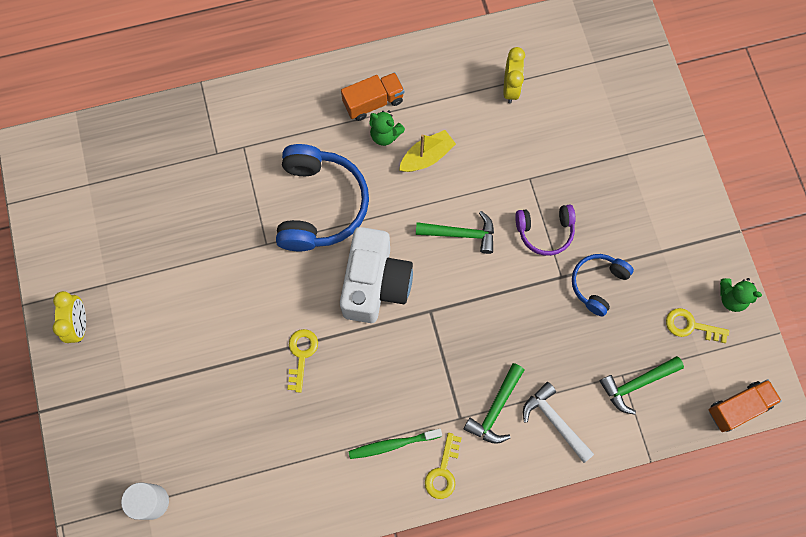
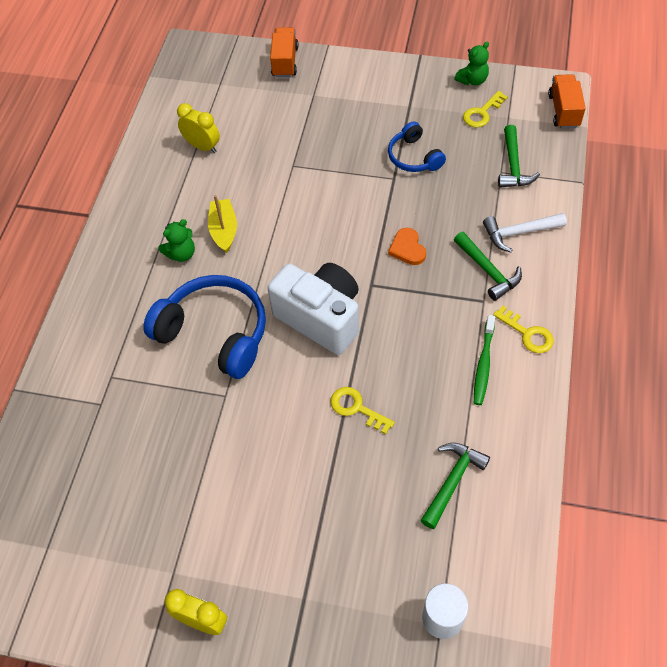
camera: 60 degrees left, 15 degrees down
orange truck [341,73,404,121] -> orange truck moved to [270,27,299,78]
green hammer [416,211,494,254] -> green hammer moved to [421,443,490,529]
purple headphones [515,205,576,256] -> none
none -> orange heart [388,228,426,265]

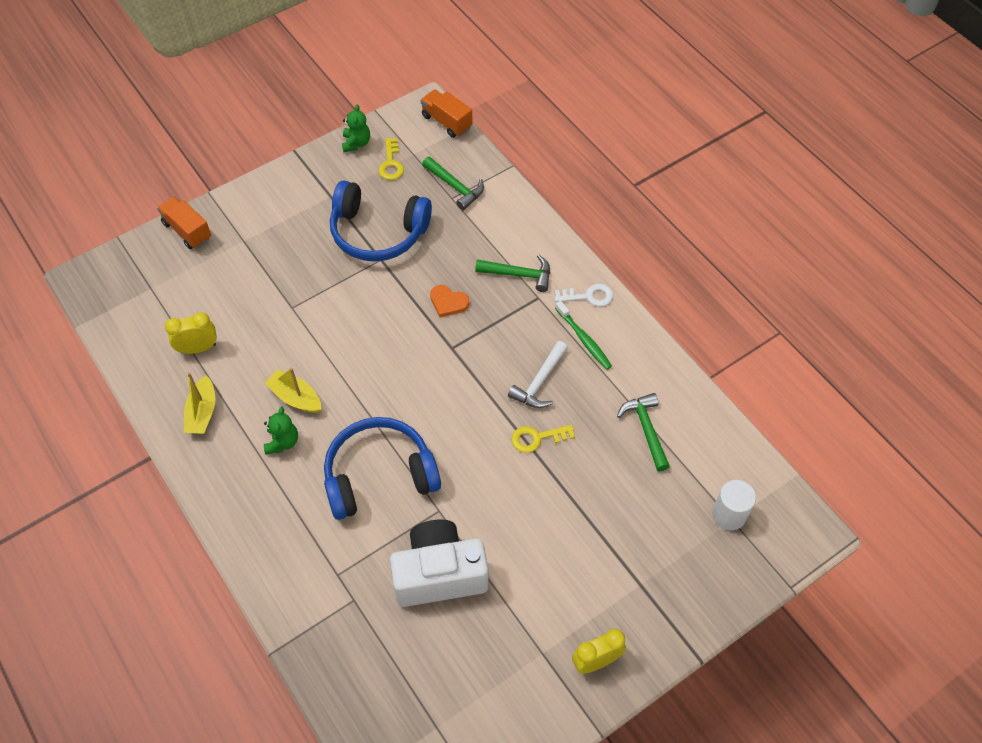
camera: 50 degrees left, 0 degrees up
white camera [267,263,359,355] -> white camera moved to [390,520,489,607]
blue headphones [388,122,446,172] -> blue headphones [330,180,432,262], size x1.80
white hammer [483,213,567,253] -> white hammer moved to [508,341,568,408]
yellow key [493,306,554,353] -> white key [554,284,613,307]
none -> yellow boat [184,372,215,434]

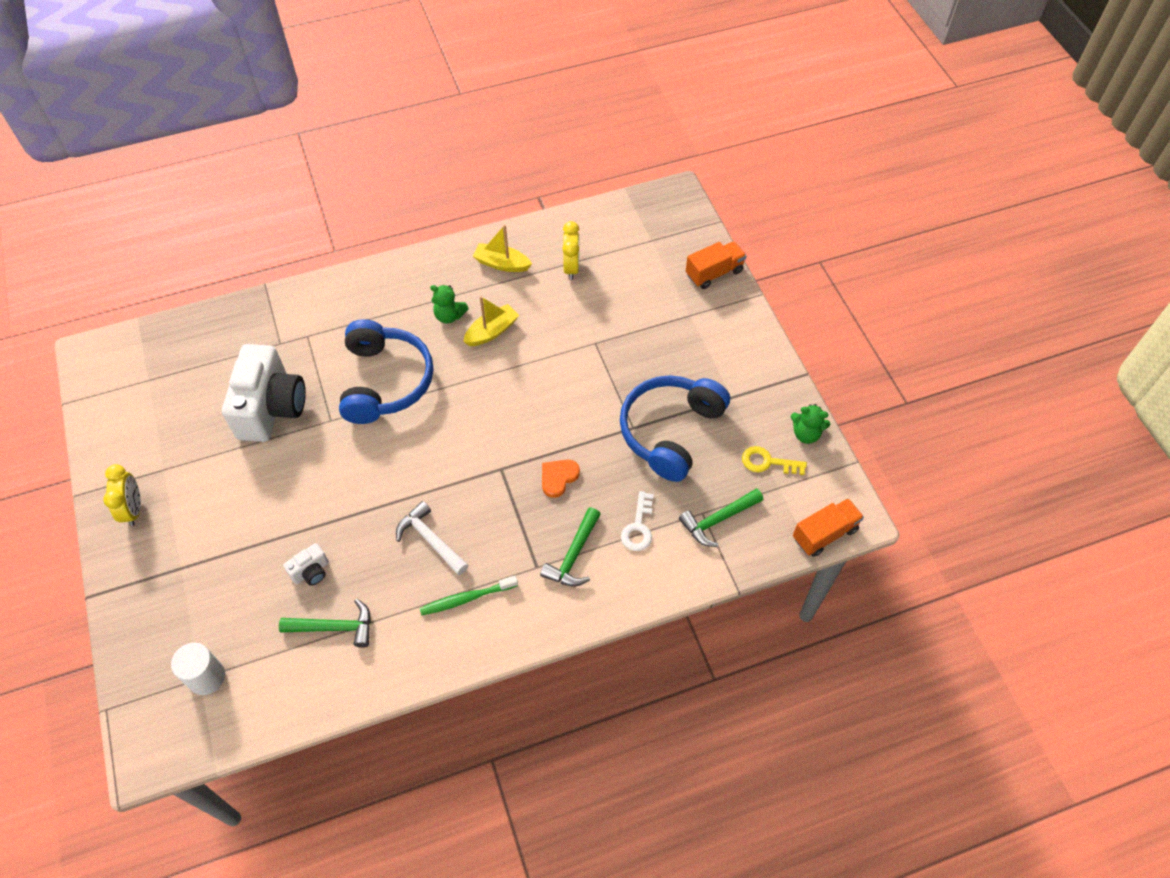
camera: 105 degrees right, 0 degrees up
yellow key [511,425,575,453] -> none
white key [554,284,613,307] -> white key moved to [621,491,654,551]
none -> white camera [283,543,329,586]

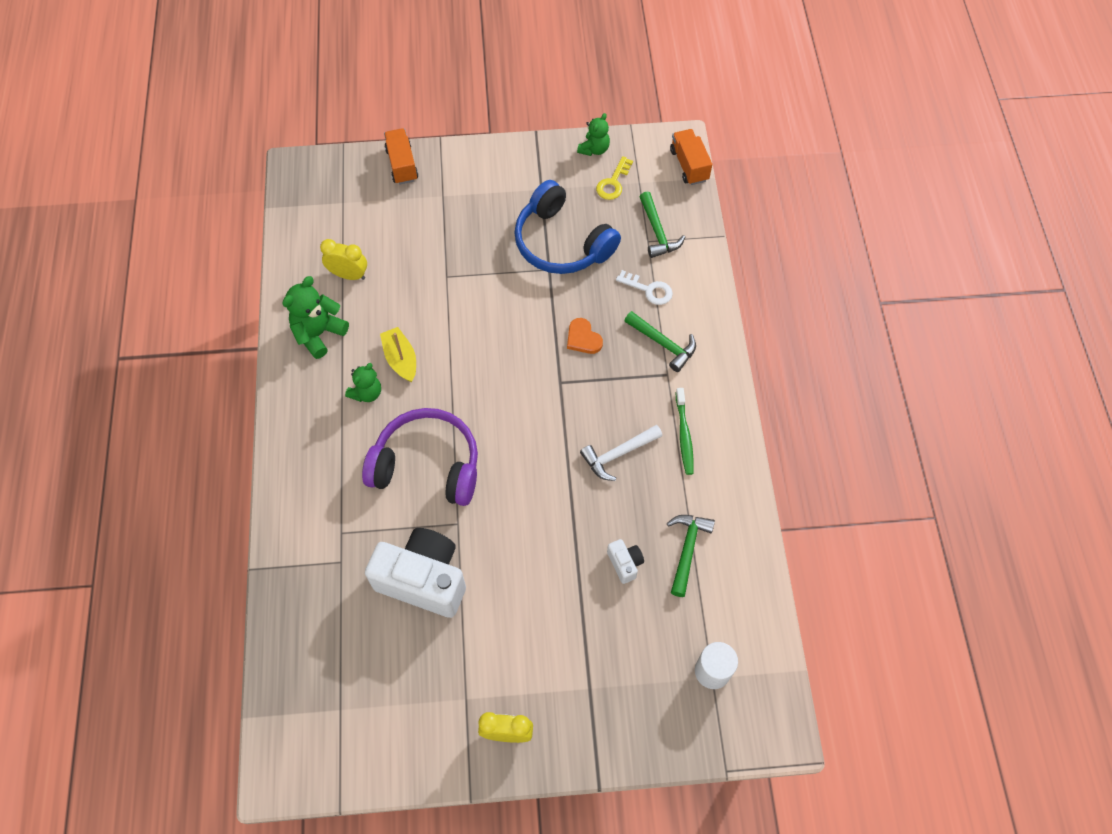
camera: 75 degrees left, 5 degrees up
blue headphones [339,319,433,424] -> purple headphones [362,408,478,506]
yellow boat [473,225,532,272] -> green teddy bear [282,276,349,359]

